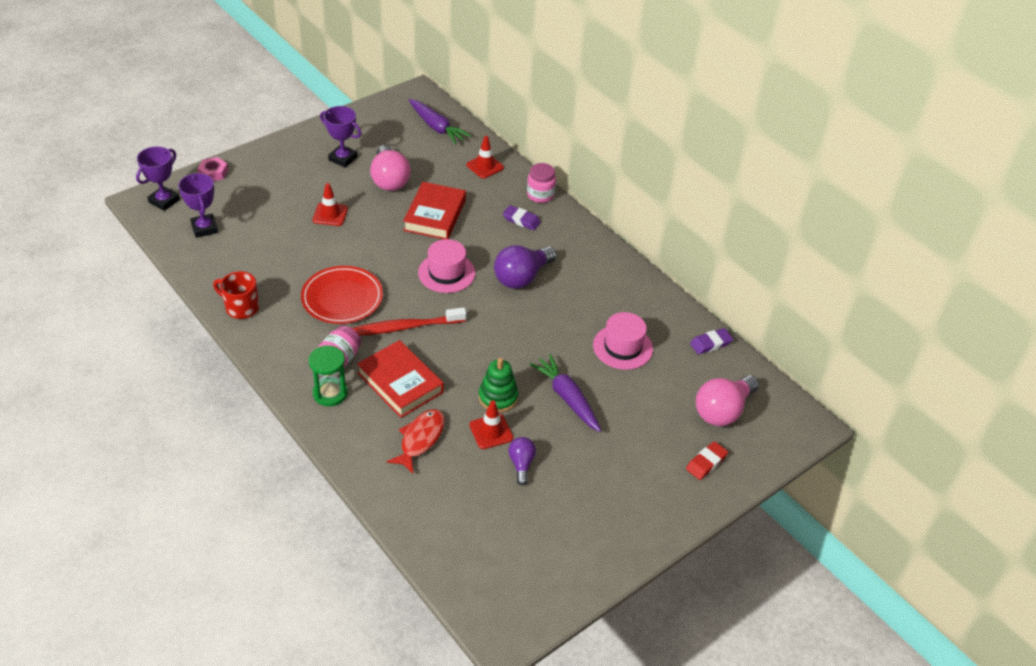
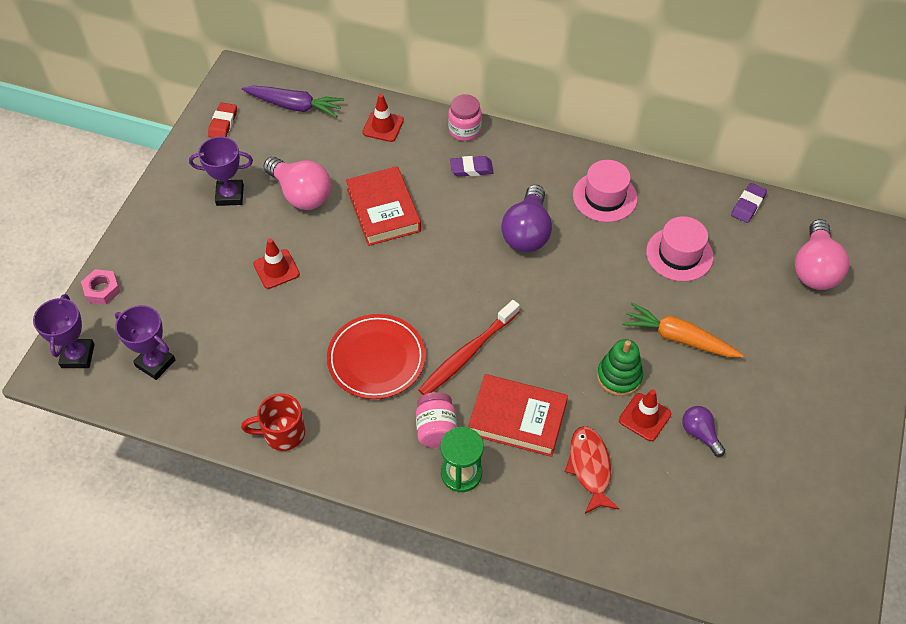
camera: 30 degrees left, 10 degrees up
pink hat [418,239,475,293] -> pink hat moved to [573,160,638,222]
purple carrot [529,354,601,432] -> orange carrot [622,302,743,357]
red eraser [686,441,728,480] -> red eraser moved to [208,103,237,138]

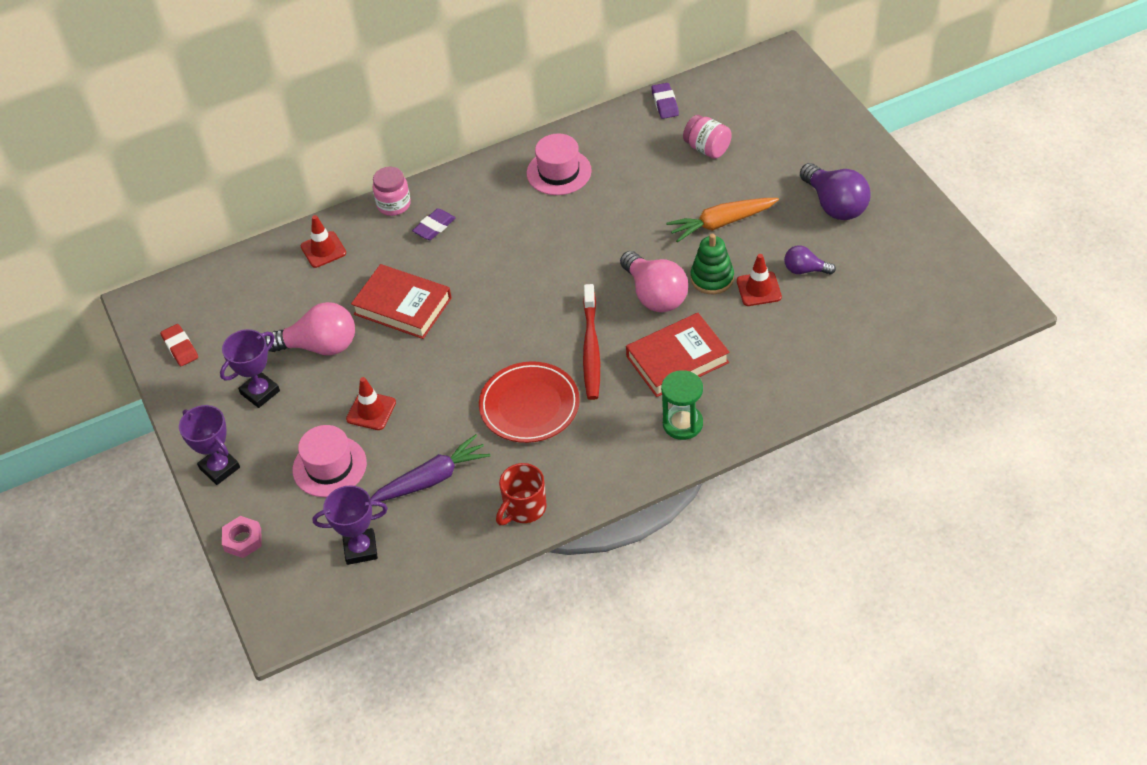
camera: 40 degrees left, 5 degrees down
purple trophy [33,294,95,368] -> purple trophy moved to [179,405,240,485]
purple carrot [242,85,344,118] -> purple carrot moved to [370,434,491,501]
pink jar [416,392,457,447] -> pink jar moved to [683,115,732,159]
purple light bulb [501,185,552,252] -> purple light bulb moved to [800,163,871,220]
red fish [565,426,619,514] -> none
pink hat [646,216,714,282] -> pink hat moved to [293,425,367,497]
pink light bulb [795,219,849,290] -> pink light bulb moved to [620,251,688,312]

